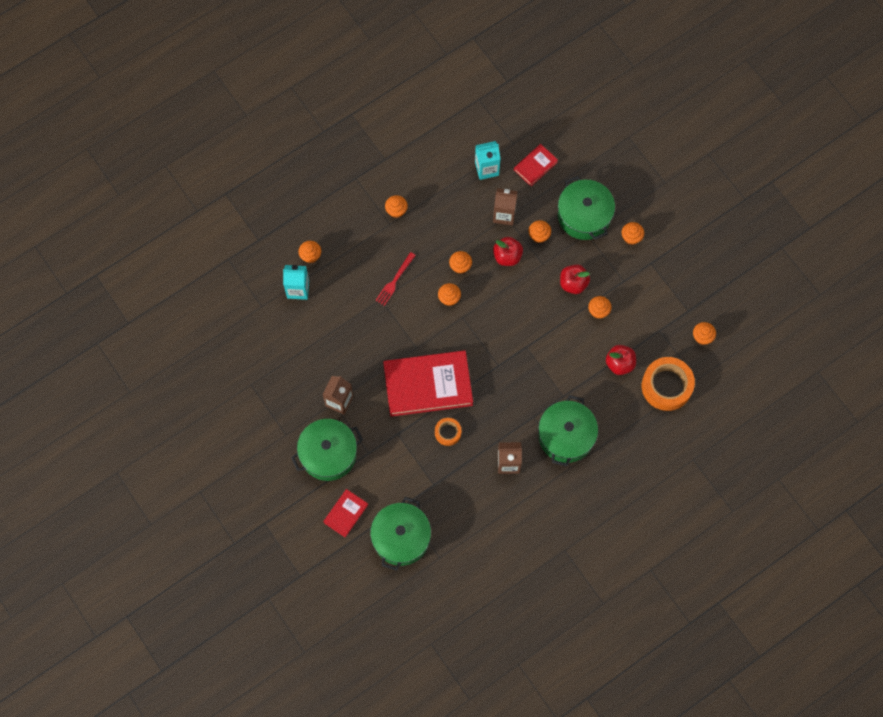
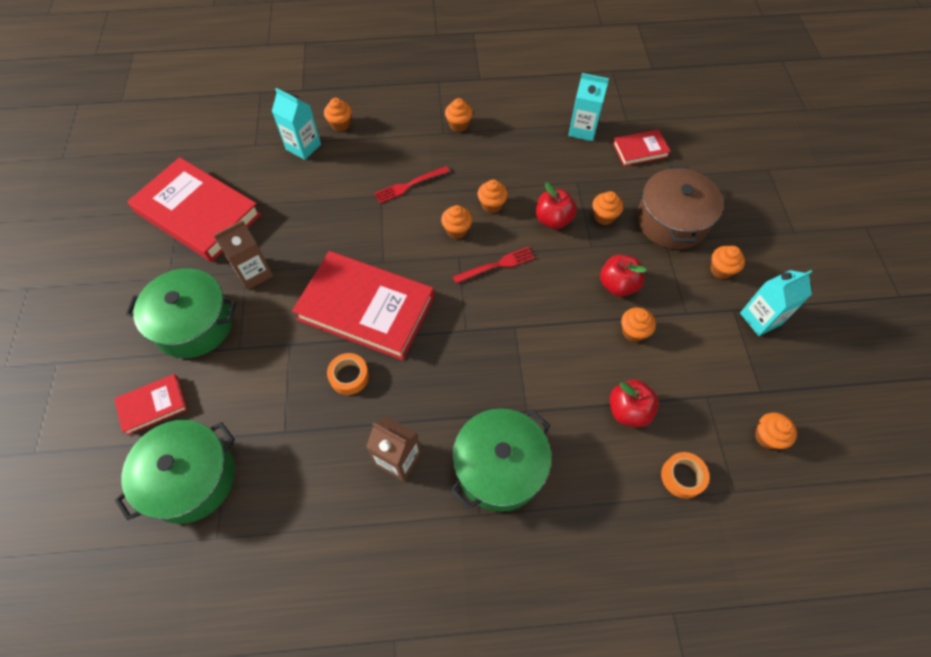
camera: 30 degrees right, 10 degrees down
brown carton [493,188,518,225] -> none
green pot [558,176,615,240] -> brown pot [637,165,723,249]
orange tape [642,357,695,411] -> orange tape [661,452,709,499], size x0.52
none -> red book [127,157,262,262]
none -> red fork [453,247,535,284]
none -> turquoise carton [740,270,812,336]

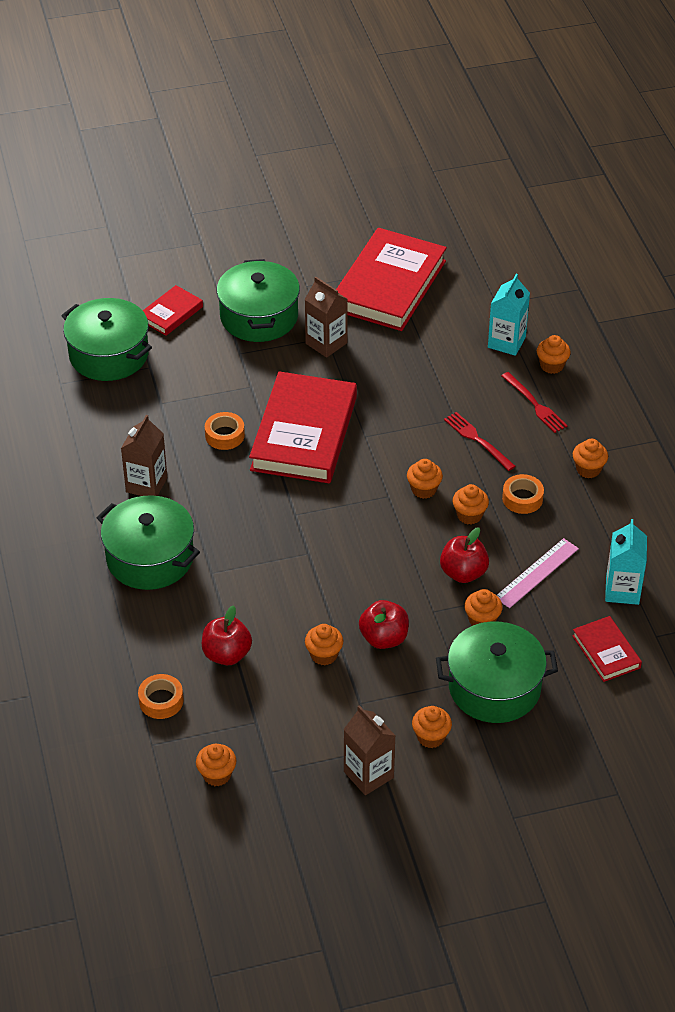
camera: 80 degrees right, 15 degrees down
red book [114,374,188,435] -> red book turned 75 degrees clockwise [143,285,203,336]
red fork [453,247,535,284] -> red fork moved to [502,372,567,433]
brown pot [637,165,723,249] -> green pot [436,621,558,723]
turquoise carton [740,270,812,336] -> brown carton [343,705,396,795]
none -> pink ruler [497,538,579,608]
none -> orange tape [502,474,544,514]

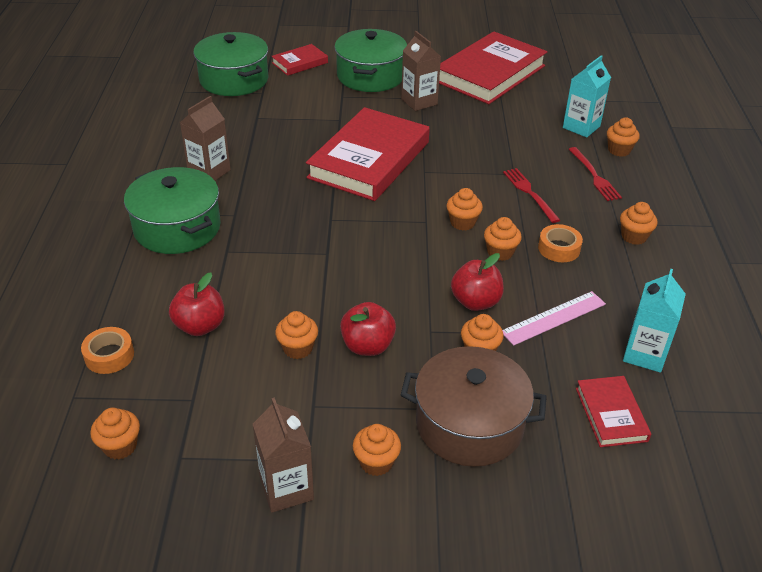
camera: 15 degrees right, 5 degrees down
orange tape [205,412,245,450] -> none
green pot [436,621,558,723] -> brown pot [401,346,547,467]

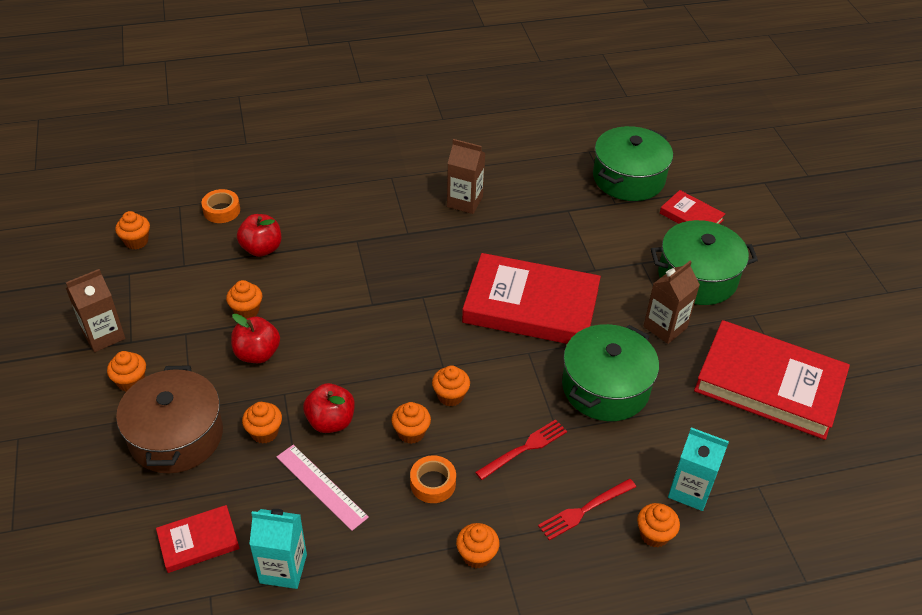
camera: 75 degrees right, 5 degrees up
green pot [124,167,221,254] -> green pot moved to [562,324,659,421]

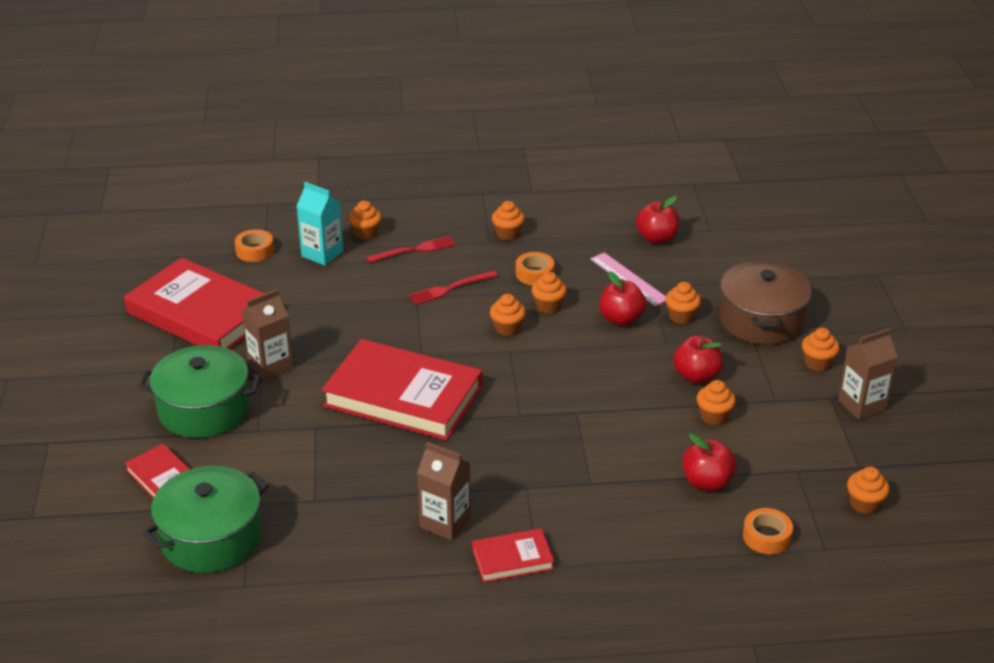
camera: 170 degrees left, 10 degrees down
red book [156,505,240,573] -> red book moved to [472,528,554,583]
turquoise carton [249,509,307,589] -> red apple [636,196,680,244]
green pot [562,324,659,421] -> none
none -> orange tape [235,229,274,262]

